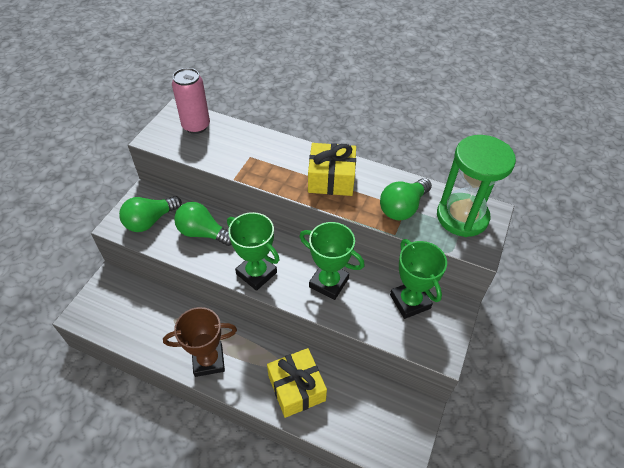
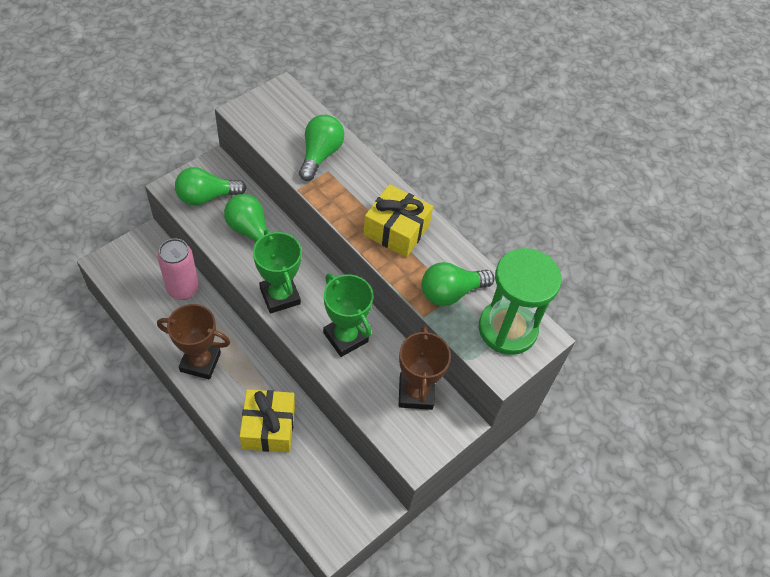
camera: 20 degrees right, 5 degrees up
pink can [172,68,210,134] -> pink can moved to [158,238,199,300]
green trophy [390,239,447,319] -> brown trophy [399,325,451,410]
none -> green light bulb [299,115,344,181]

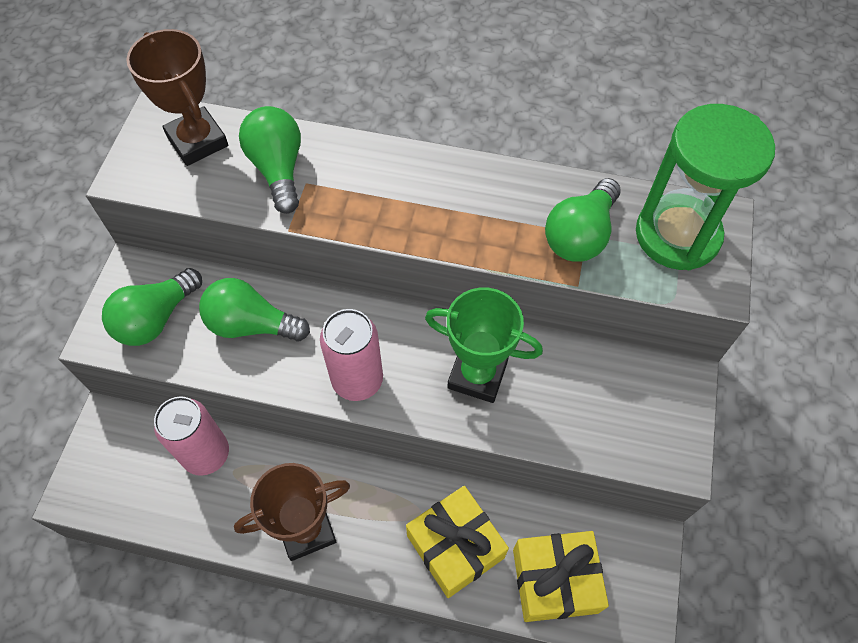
camera: 30 degrees left, 5 degrees up
green trophy [253,229,302,314] -> pink can [320,309,383,401]
yellow gift [363,184,433,257] -> yellow gift moved to [513,531,609,622]
brown trophy [399,325,451,410] -> brown trophy moved to [126,29,228,166]

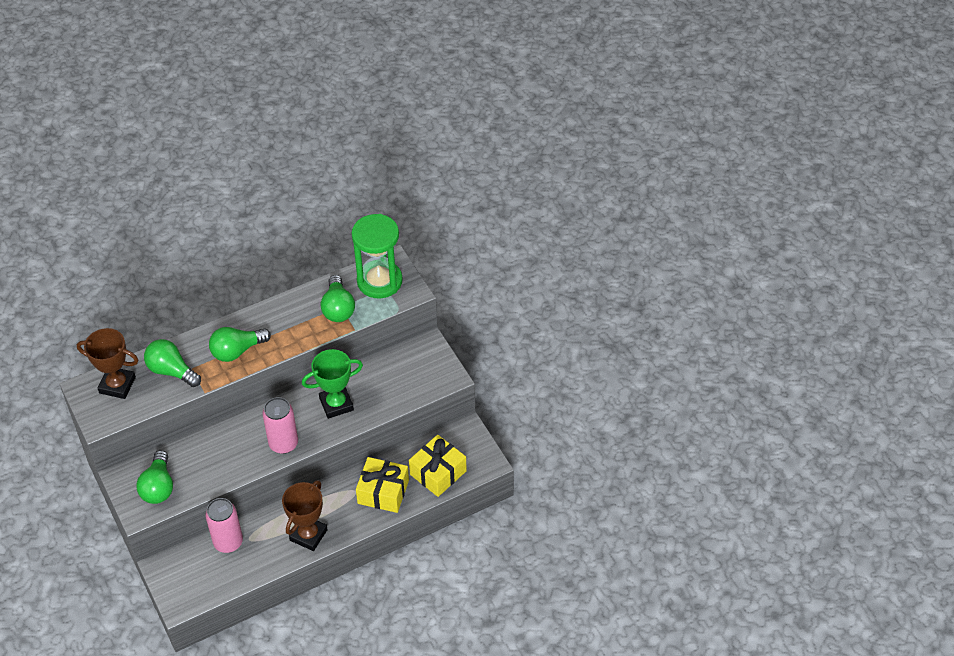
camera: 40 degrees left, 10 degrees down
green light bulb [199,278,310,341] -> green light bulb moved to [209,327,271,362]

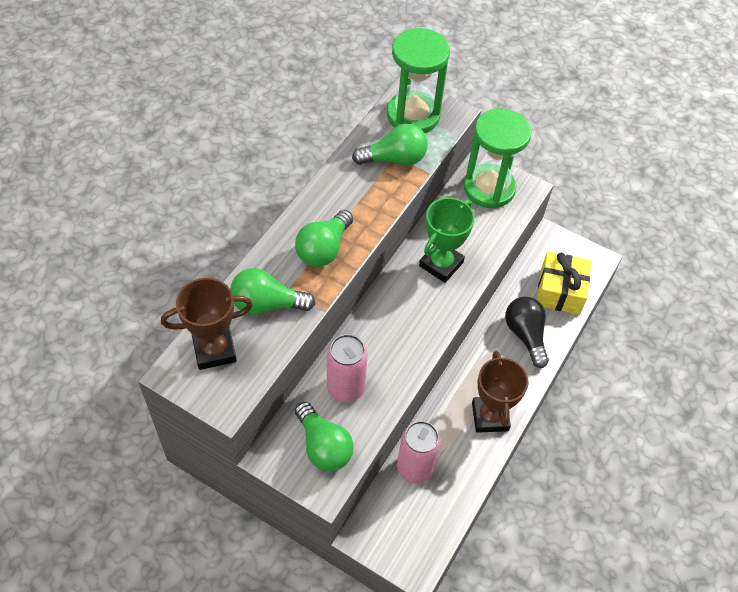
camera: 35 degrees left, 5 degrees up
pink can [262,397,298,454] -> pink can moved to [327,334,368,402]
green light bulb [321,275,355,322] -> green light bulb turned 60 degrees counterclockwise [352,124,428,166]
yellow gift [356,457,409,513] -> black light bulb [505,297,549,368]
none -> green hourglass [464,108,531,209]

